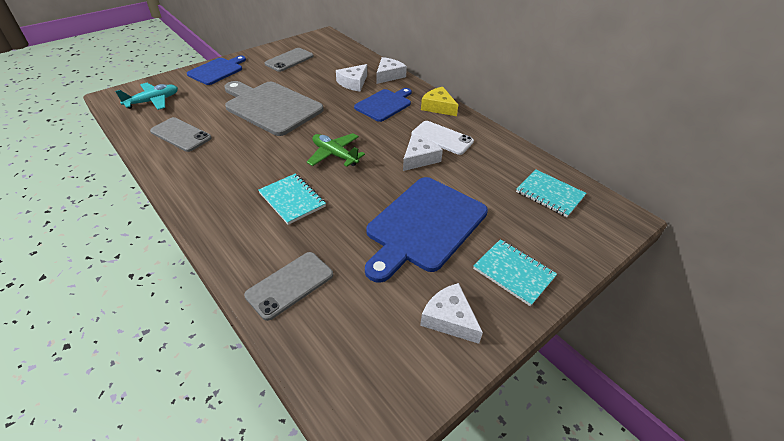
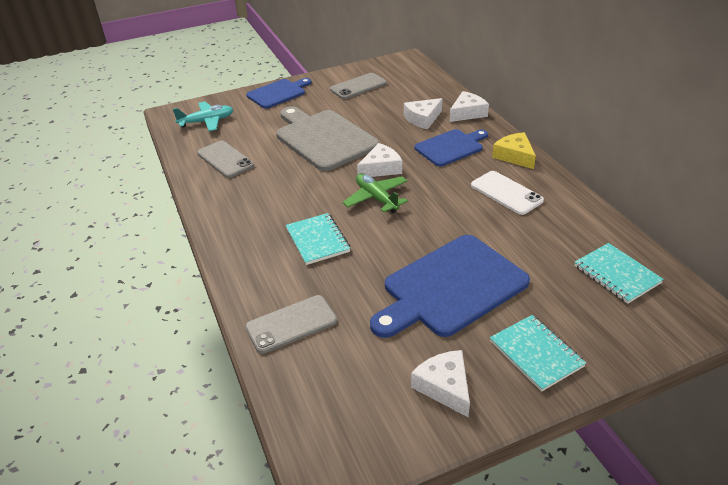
camera: 20 degrees right, 5 degrees down
white cheese [403,134,443,171] -> white cheese moved to [357,143,402,177]

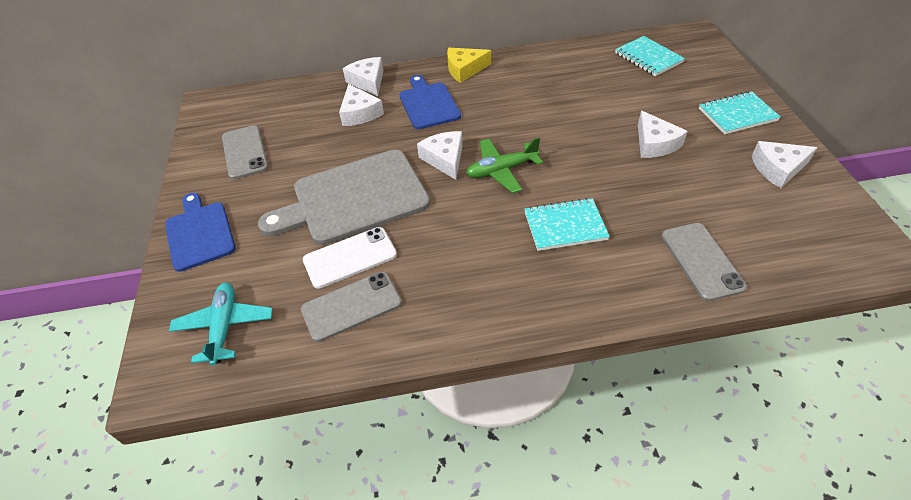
camera: 75 degrees left, 10 degrees up
blue cutting board [370,235,530,338] -> white cheese [638,111,688,158]
white phone [471,171,544,215] -> white phone moved to [303,227,397,289]
turquoise notebook [574,243,664,304] -> turquoise notebook turned 75 degrees clockwise [615,36,685,76]

